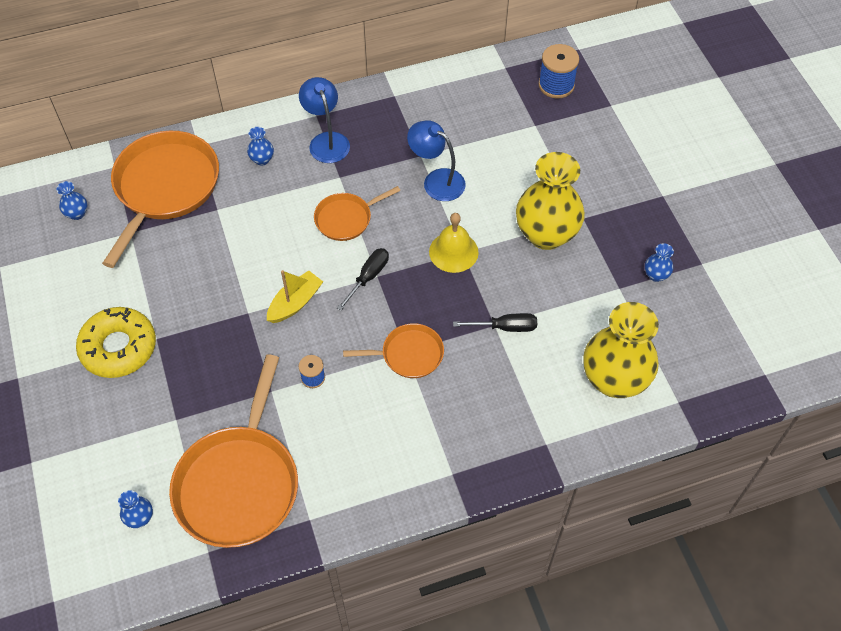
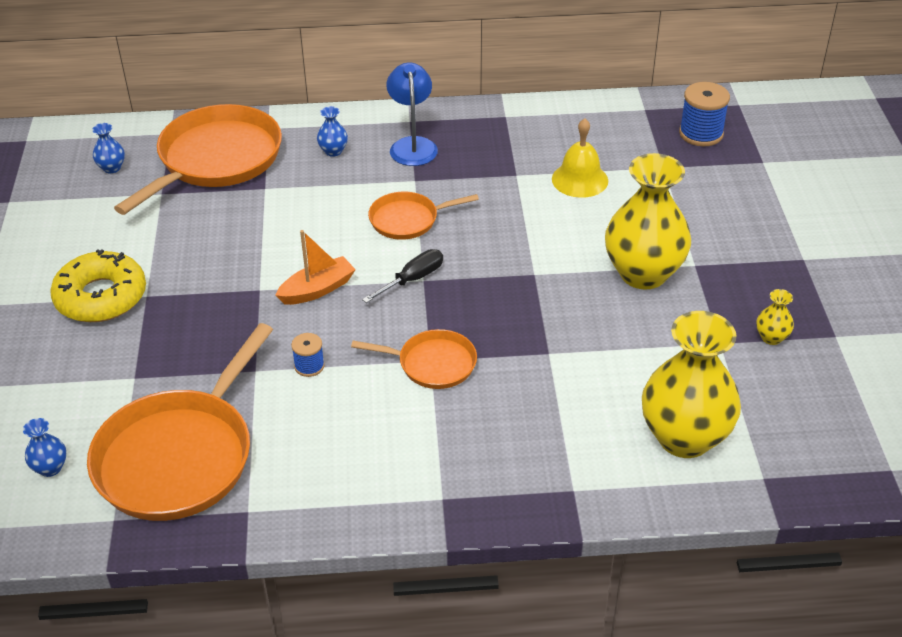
camera: 15 degrees right, 15 degrees down
yellow boat [267,270,323,323] -> orange boat [276,230,356,305]
blue lamp [407,120,466,201] -> none
yellow bell [429,213,479,273] -> yellow bell moved to [552,118,608,198]
black screwdriver [453,313,537,332] -> none
blue vase [645,243,674,282] -> yellow vase [756,289,794,345]

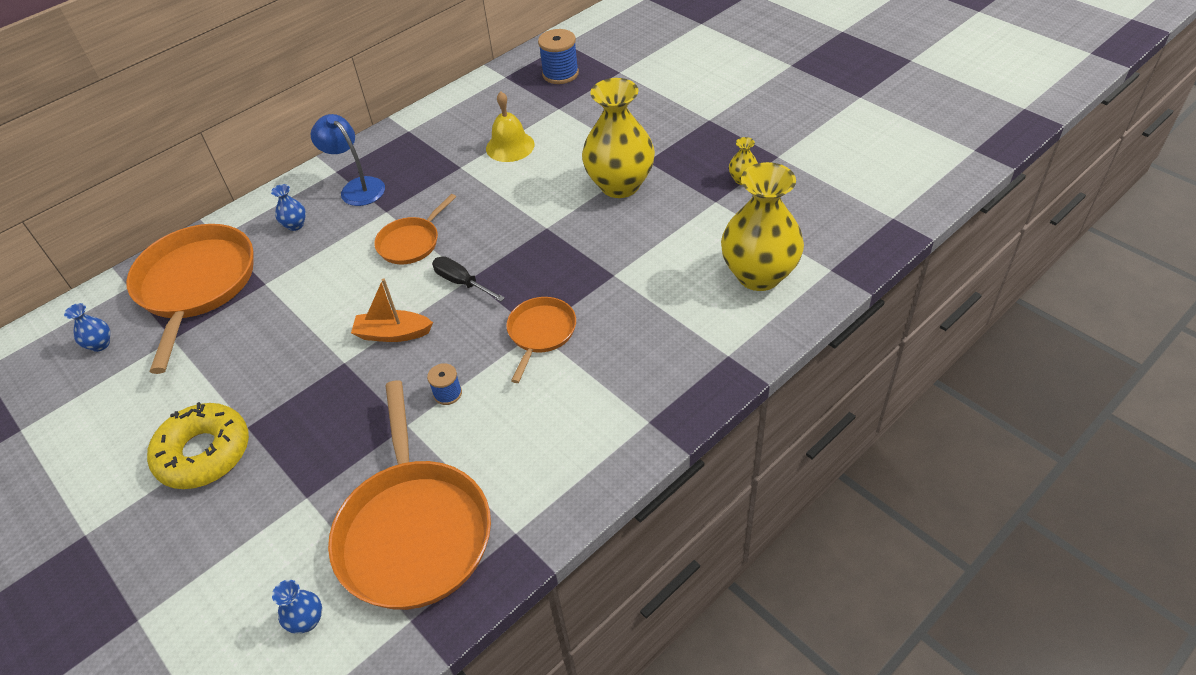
camera: 35 degrees left, 5 degrees up
orange boat [276,230,356,305] -> orange boat turned 105 degrees counterclockwise [351,278,433,342]
orange pan [351,329,477,389] -> orange pan turned 45 degrees counterclockwise [506,297,576,383]
black screwdriver [362,249,443,303] -> black screwdriver turned 60 degrees counterclockwise [432,256,505,302]

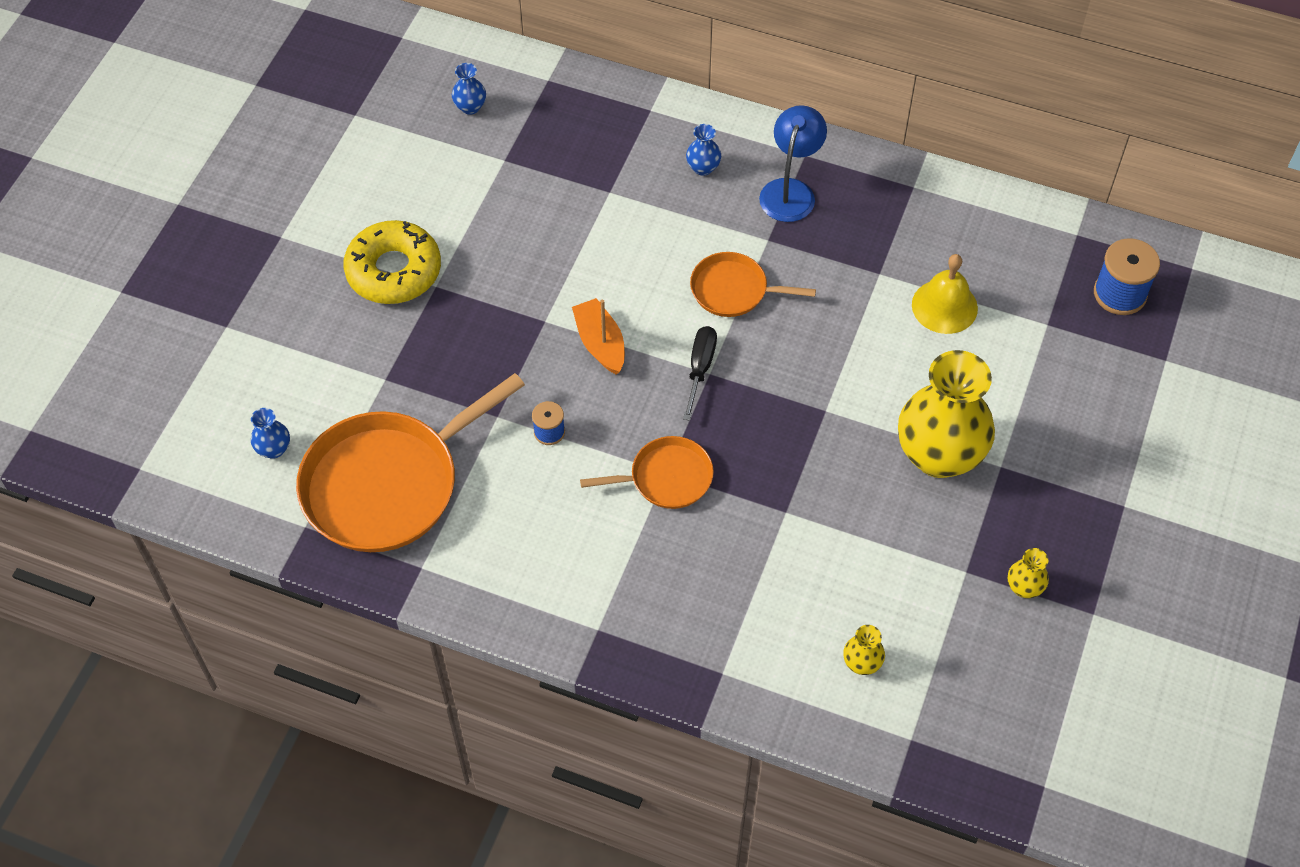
camera: 60 degrees right, 10 degrees up
orange pan [126,224,254,374] -> none
yellow vase [721,162,804,291] -> yellow vase [843,625,885,675], size x0.41

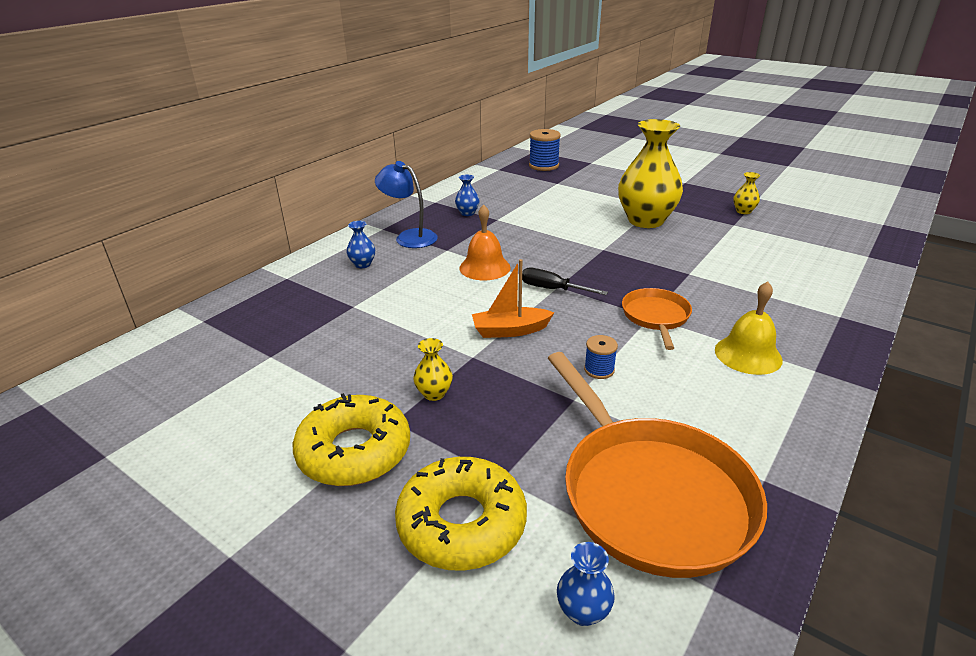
camera: 75 degrees left, 25 degrees down
blue vase [452,63,486,115] -> blue vase moved to [455,174,480,216]
orange pan [690,252,816,317] -> orange bell [459,205,510,280]
yellow vase [843,625,885,675] -> yellow vase moved to [413,338,453,401]
yellow bell [912,254,978,334] -> yellow bell moved to [715,281,783,375]
none -> yellow donut [395,457,527,571]

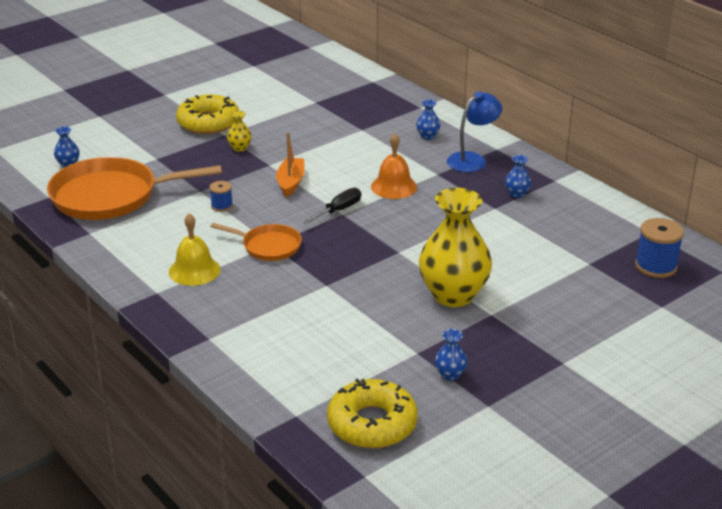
camera: 105 degrees right, 0 degrees up
yellow donut [395,457,527,571] -> yellow donut moved to [327,378,418,449]
yellow vase [733,172,760,214] -> blue vase [435,329,467,381]

